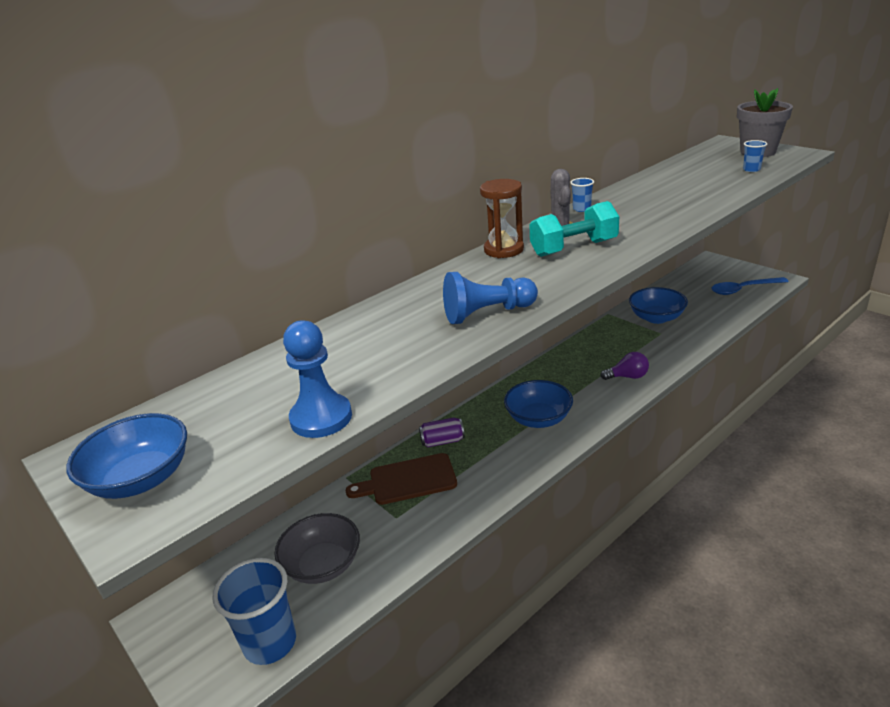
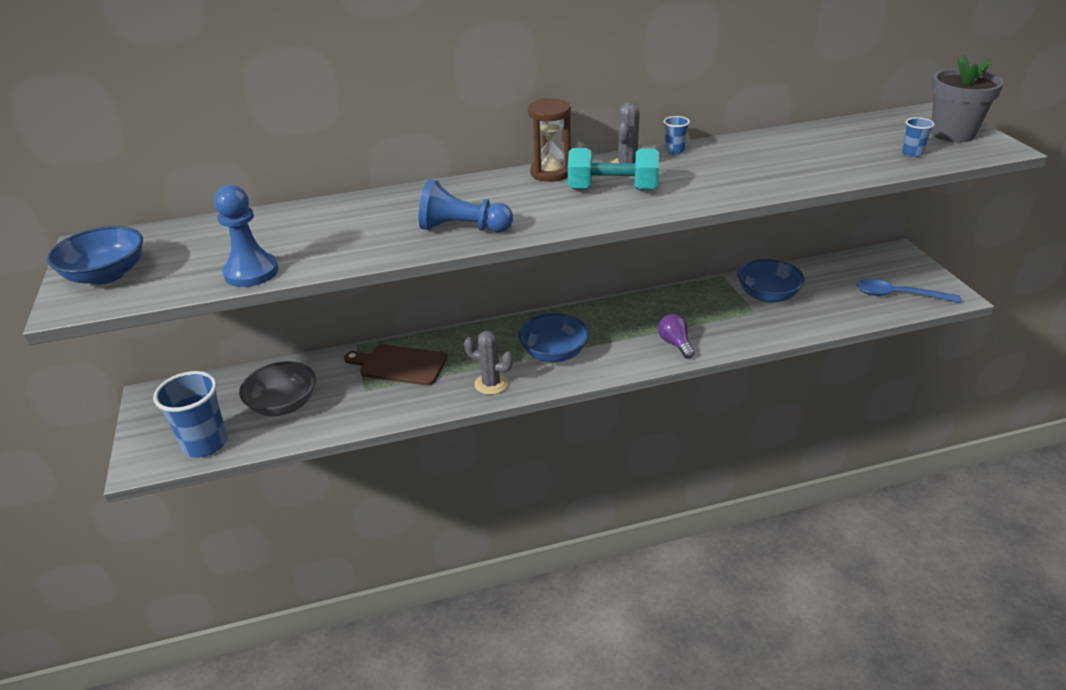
camera: 25 degrees right, 5 degrees up
purple can [419,417,465,447] -> none
purple light bulb [600,352,649,380] -> purple light bulb turned 135 degrees counterclockwise [658,314,694,358]
none -> grey cactus [464,331,513,395]

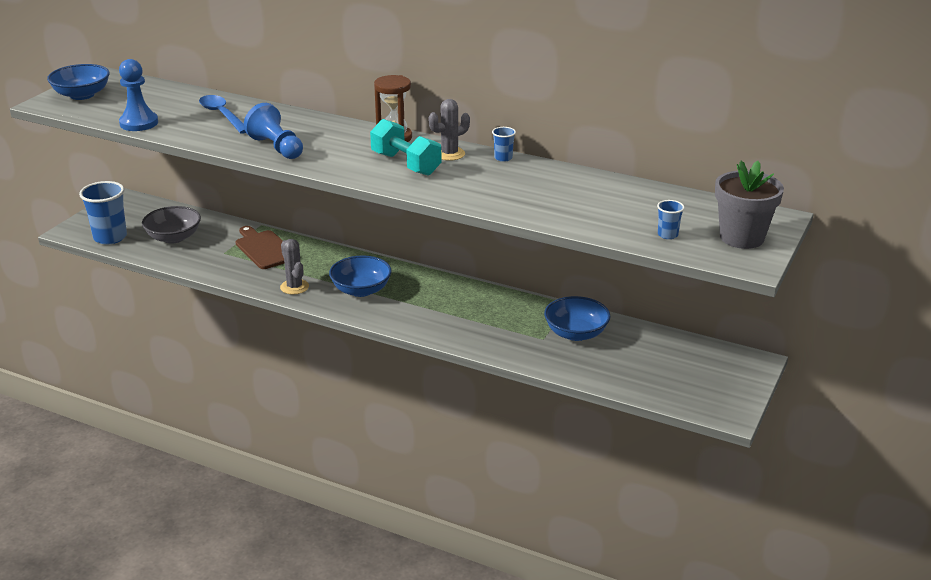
camera: 40 degrees right, 5 degrees down
purple light bulb [658,314,694,358] -> none
blue spoon [856,279,961,303] -> blue spoon moved to [199,95,246,134]

